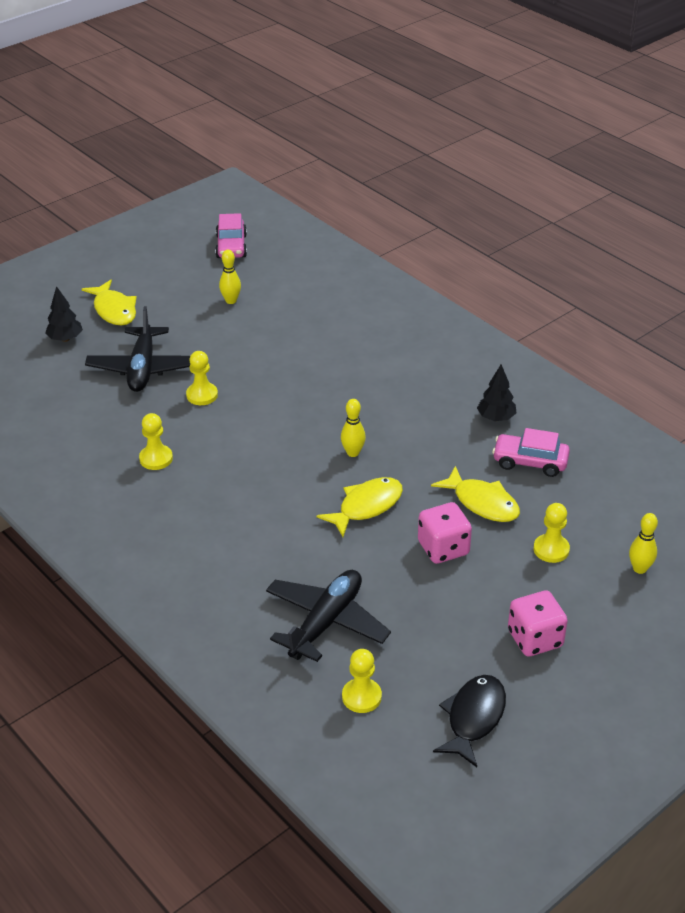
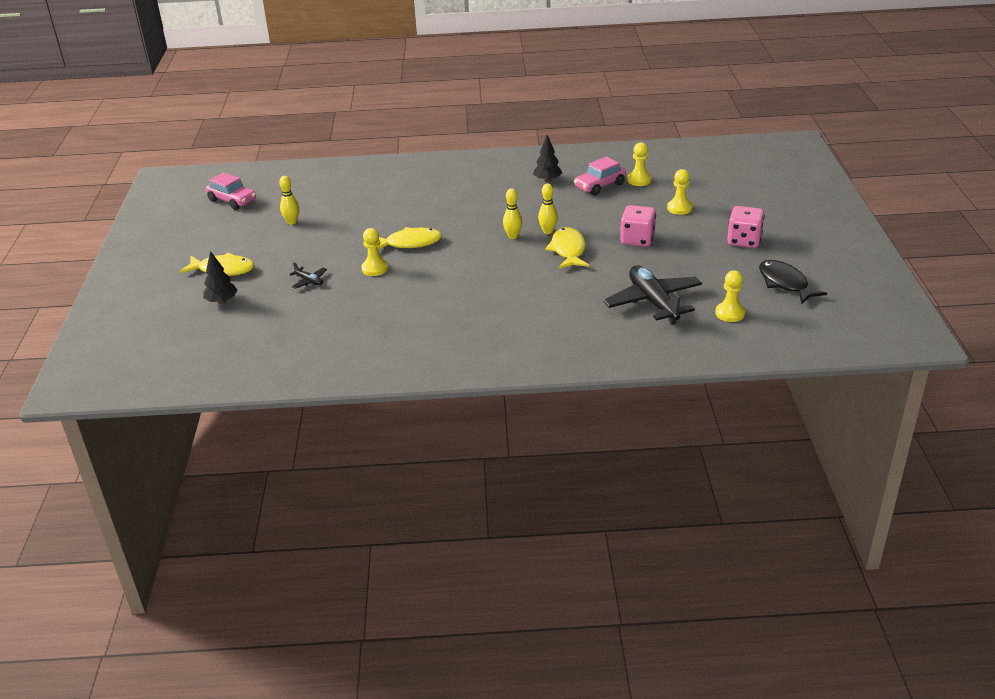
camera: 50 degrees left, 5 degrees down
black plane [85,306,190,392] -> black plane [289,262,327,289], size x0.44
yellow pawn [139,413,173,470] -> yellow pawn moved to [627,142,652,186]
yellow fish [431,466,520,522] -> yellow fish moved to [377,227,442,250]
yellow bowling pin [629,513,658,574] -> yellow bowling pin moved to [538,183,558,234]

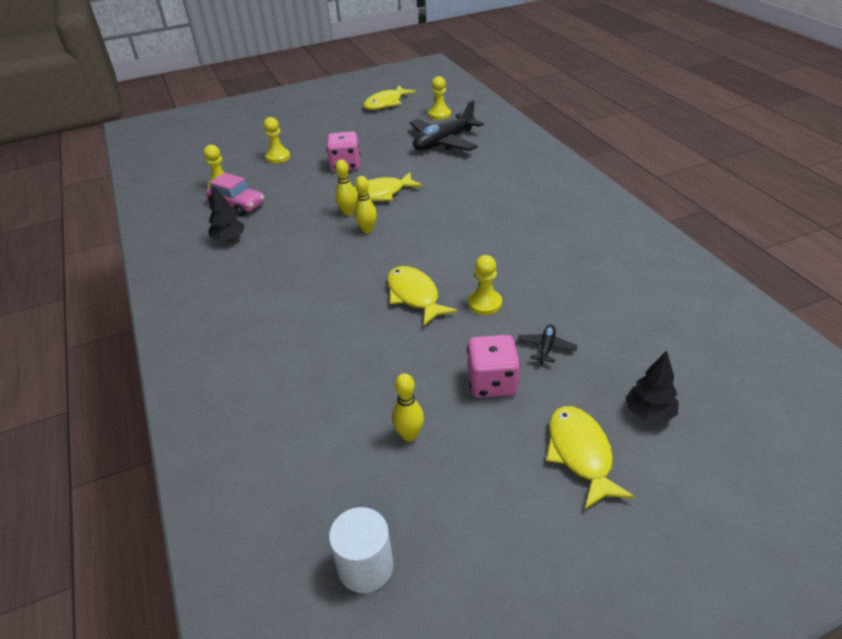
camera: 110 degrees left, 5 degrees up
pink car [206,172,256,210] -> white cylinder [329,507,393,593]
pink dice [727,206,765,248] -> pink dice moved to [467,335,520,398]
black fish [759,260,827,304] -> yellow fish [363,85,416,110]

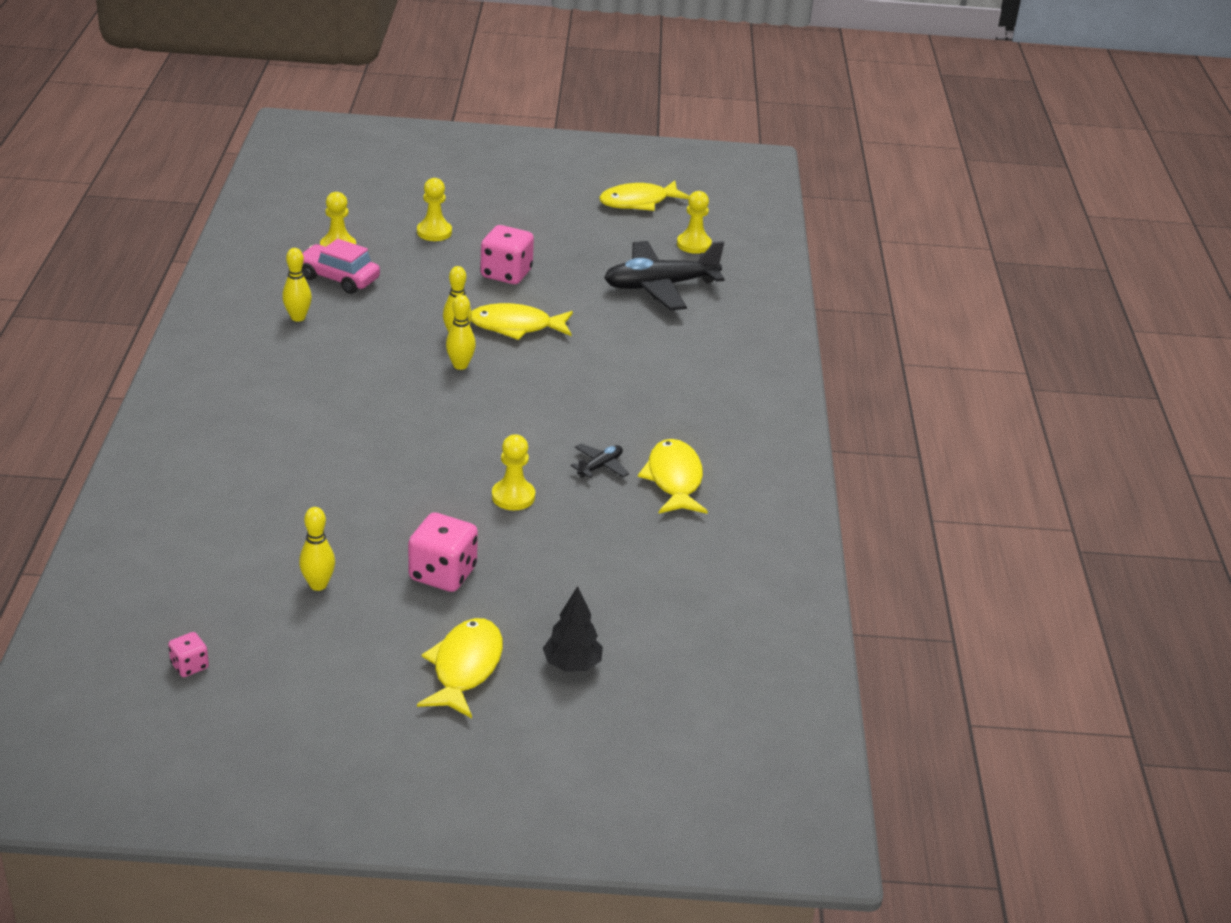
camera: 20 degrees right, 5 degrees down
pink car [206,172,265,216] -> pink car turned 150 degrees clockwise [302,239,380,294]
black tree [208,185,245,242] -> yellow bowling pin [282,248,312,322]
white cylinder [329,507,393,593] -> pink dice [168,632,209,677]
yellow fish [387,266,457,326] -> yellow fish moved to [638,439,708,514]
black plane [517,324,577,365] -> black plane moved to [571,444,629,478]

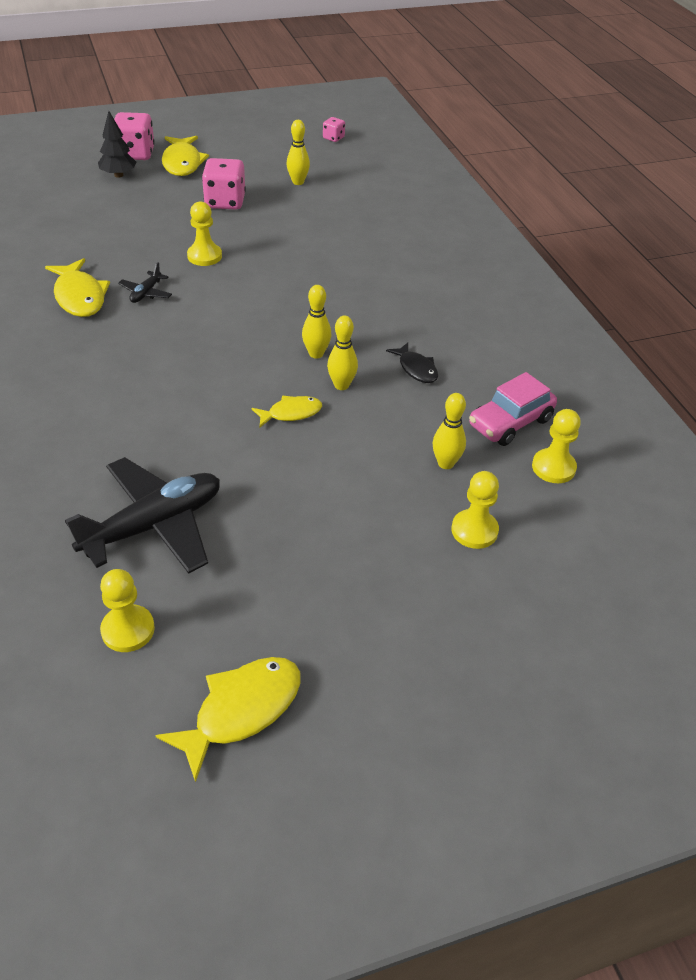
camera: 160 degrees right, 10 degrees up
yellow bowling pin [282,248,312,322] -> yellow bowling pin moved to [433,393,466,469]
pink car [302,239,380,294] -> pink car turned 135 degrees clockwise [469,372,557,446]
yellow fish [471,303,573,340] -> yellow fish [252,396,322,428], size x0.61
pink dice [480,225,534,284] -> pink dice moved to [114,112,155,160]
none -> black fish [386,342,438,383]

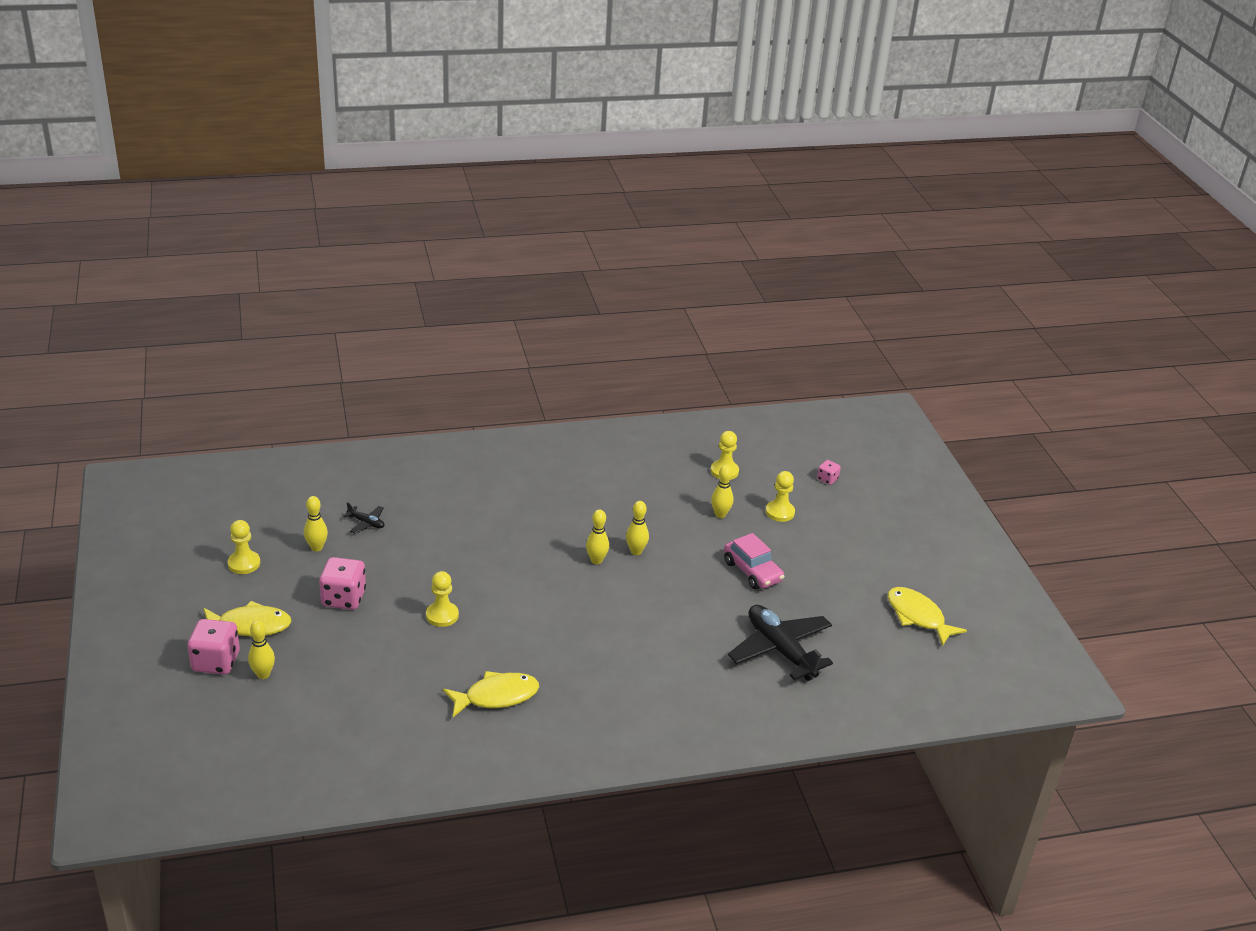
camera: 85 degrees left, 10 degrees down
black tree [98,111,137,178] -> yellow bowling pin [248,620,275,679]
yellow pawn [100,569,155,652] -> yellow pawn moved to [228,520,260,574]
black plane [118,262,172,303] -> black plane moved to [343,502,385,534]
yellow fish [252,396,322,428] -> none
pink dice [323,117,345,142] -> pink dice moved to [817,460,841,485]
black fish [386,342,438,383] -> none
pink car [469,372,557,446] -> pink car moved to [724,533,785,590]

